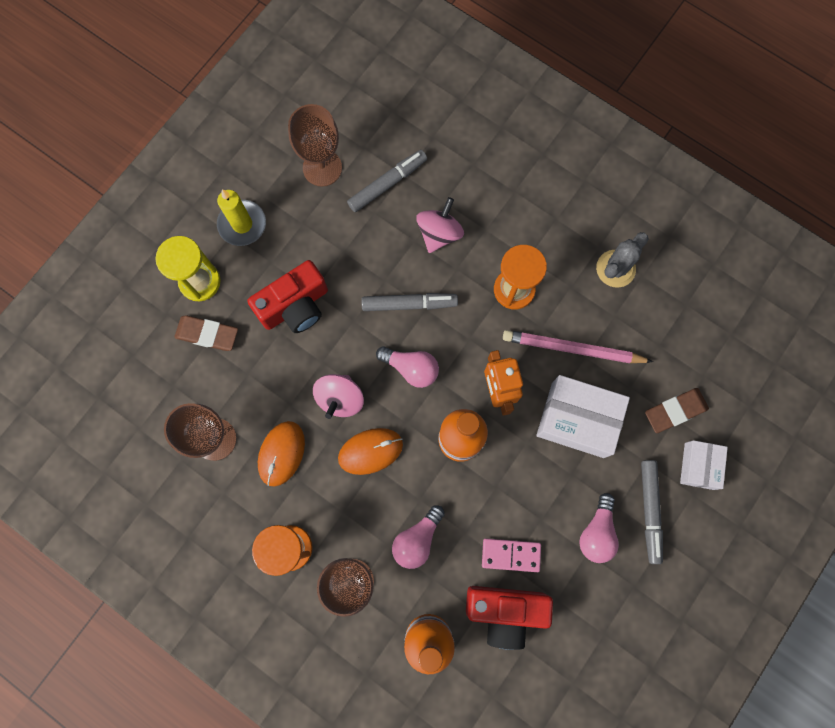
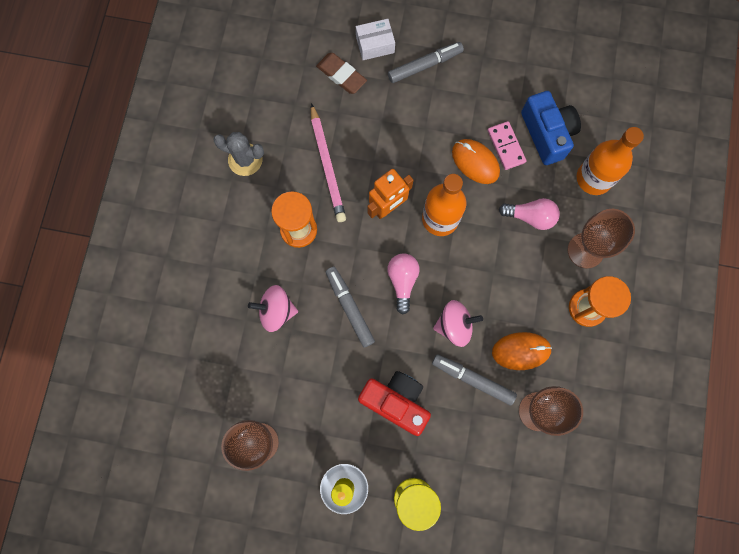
camera: 115 degrees left, 0 degrees up
brown eraser [174,315,238,351] -> none
orange mouse [338,428,403,475] -> orange mouse moved to [452,139,500,184]
grey marker [347,150,427,212] -> grey marker moved to [432,354,517,405]
red camera [466,586,553,650] -> blue camera [521,91,581,165]
white box [536,375,630,458] -> none
pink light bulb [579,493,619,563] -> none

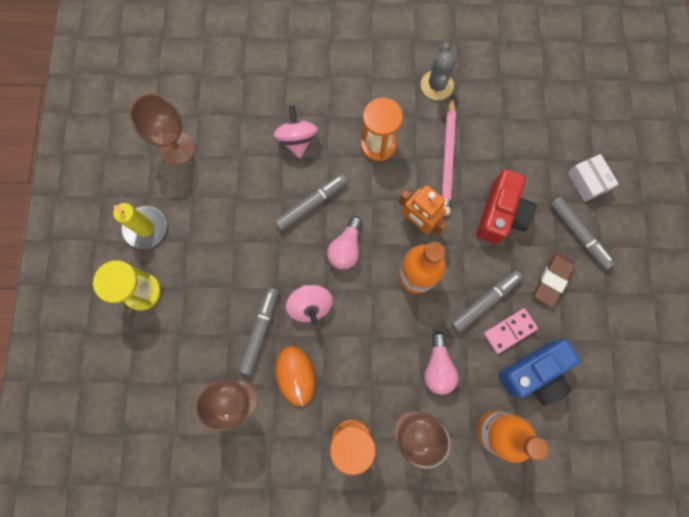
camera: 80 degrees right, 0 degrees up
pink pencil [311,103,346,222] -> pink pencil turned 60 degrees counterclockwise [442,96,456,216]
brown eraser [316,53,367,94] -> brown eraser moved to [534,252,575,307]
red camera [358,371,431,436] -> red camera moved to [476,169,537,244]
pink light bulb [387,253,420,314] -> pink light bulb turned 120 degrees clockwise [327,216,362,270]
orange mouse [452,139,500,184] -> grey marker [451,270,523,333]

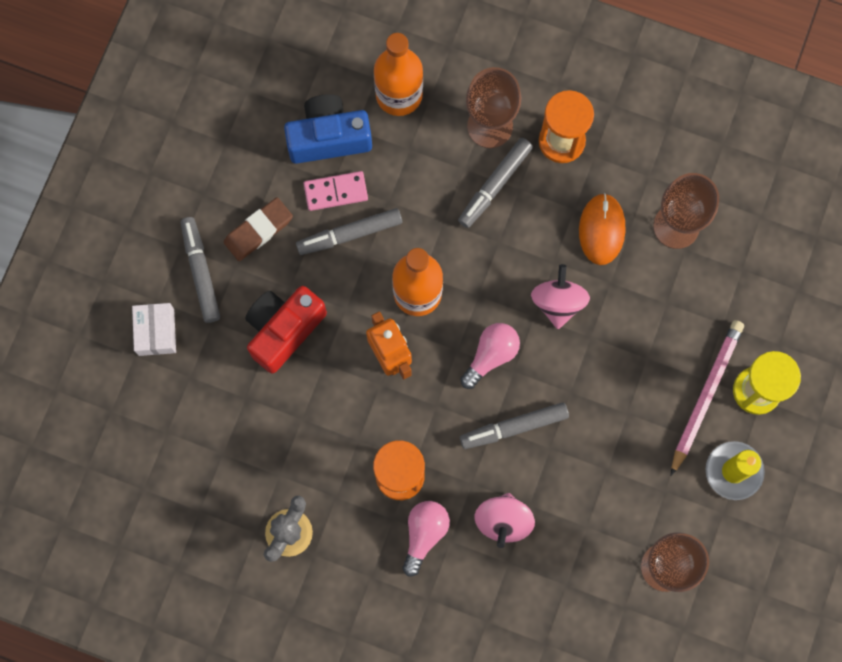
camera: 160 degrees left, 0 degrees up
grey marker [239,288,278,375] -> grey marker moved to [458,138,533,228]
pink light bulb [424,331,458,395] -> pink light bulb moved to [402,501,450,576]
pink pencil [442,96,456,216] -> pink pencil moved to [671,320,744,476]

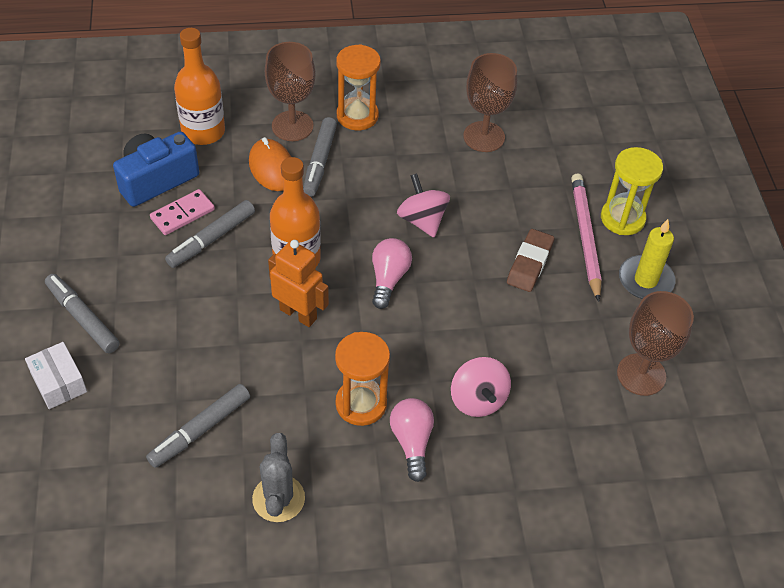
camera: 30 degrees left, 25 degrees down
brown eraser [224,197,293,261] -> brown eraser moved to [507,229,554,292]
red camera [245,286,327,374] -> none
grey marker [460,402,569,449] -> grey marker moved to [146,384,250,468]
orange mouse [579,193,626,265] -> orange mouse moved to [249,137,291,191]

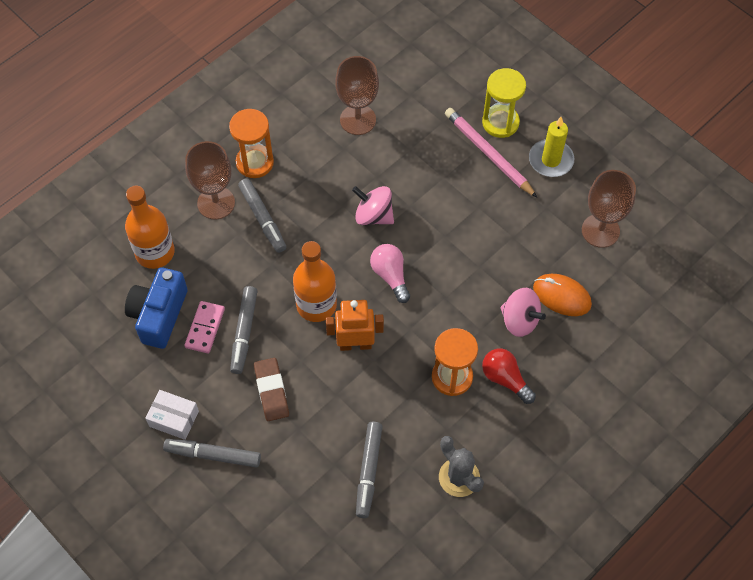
camera: 35 degrees left, 10 degrees up
white box [25,342,87,409] -> white box moved to [145,390,199,440]
orange mouse [249,137,291,191] -> orange mouse moved to [533,274,592,316]
pink light bulb [390,398,434,482] -> red light bulb [482,348,536,404]
brown eraser [507,229,554,292] -> brown eraser moved to [254,358,289,421]

